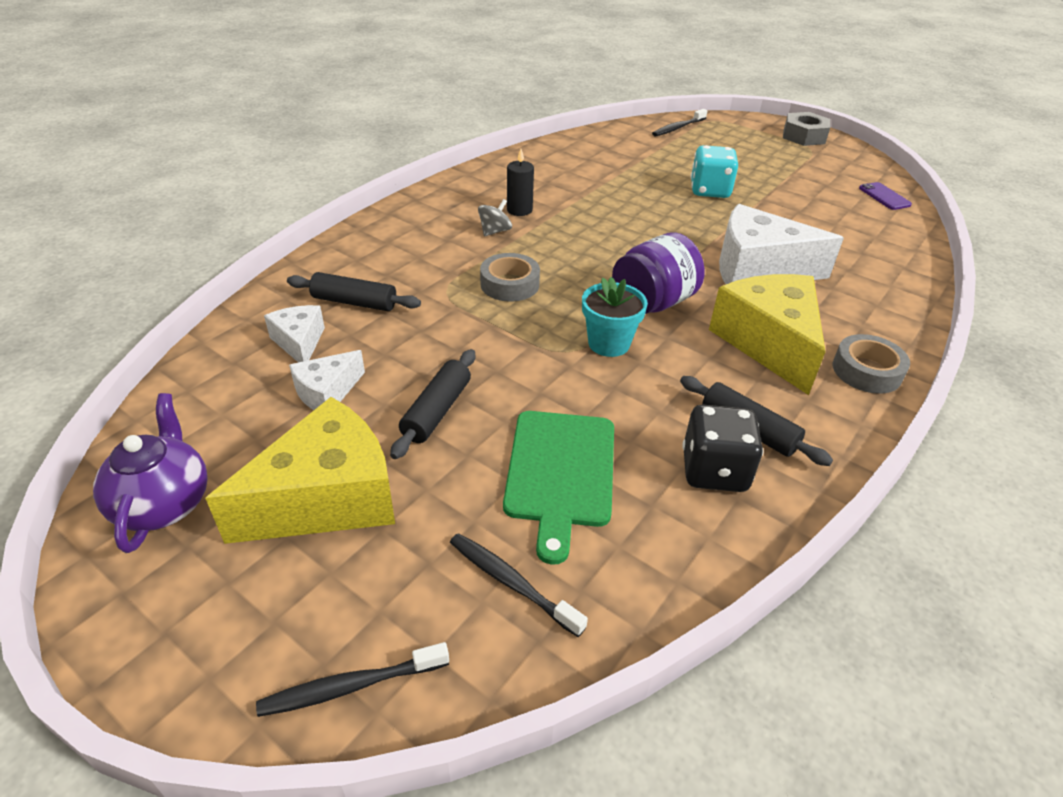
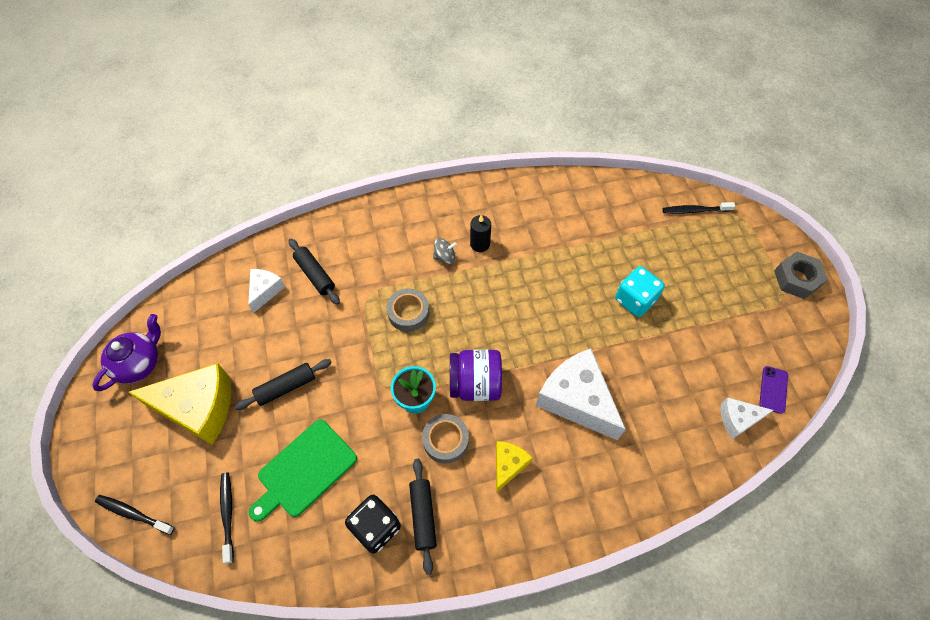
camera: 40 degrees right, 20 degrees up
white cheese [289,350,365,410] -> white cheese moved to [721,397,774,439]
yellow cheese [709,274,826,395] -> yellow cheese [496,441,533,493], size x0.52
grey tape [833,334,910,394] -> grey tape moved to [422,414,469,463]

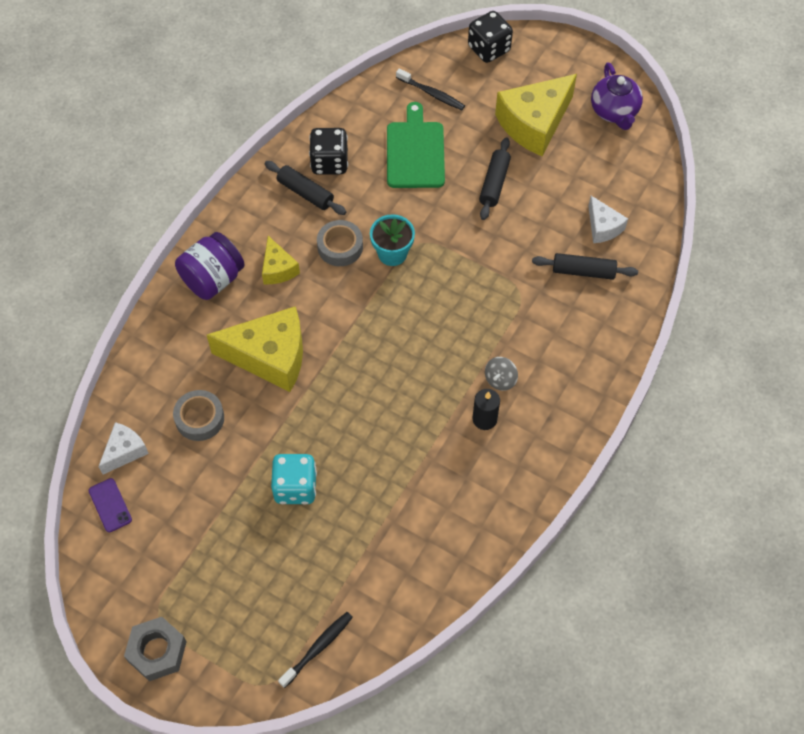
camera: 135 degrees right, 0 degrees up
black toothbrush [95,495,175,535] -> black dice [468,11,513,63]
grey tape [387,289,429,332] -> grey tape moved to [173,390,224,441]
purple jar [450,350,502,401] -> purple jar moved to [175,232,245,300]
white cheese [536,349,626,440] -> yellow cheese [207,306,303,392]

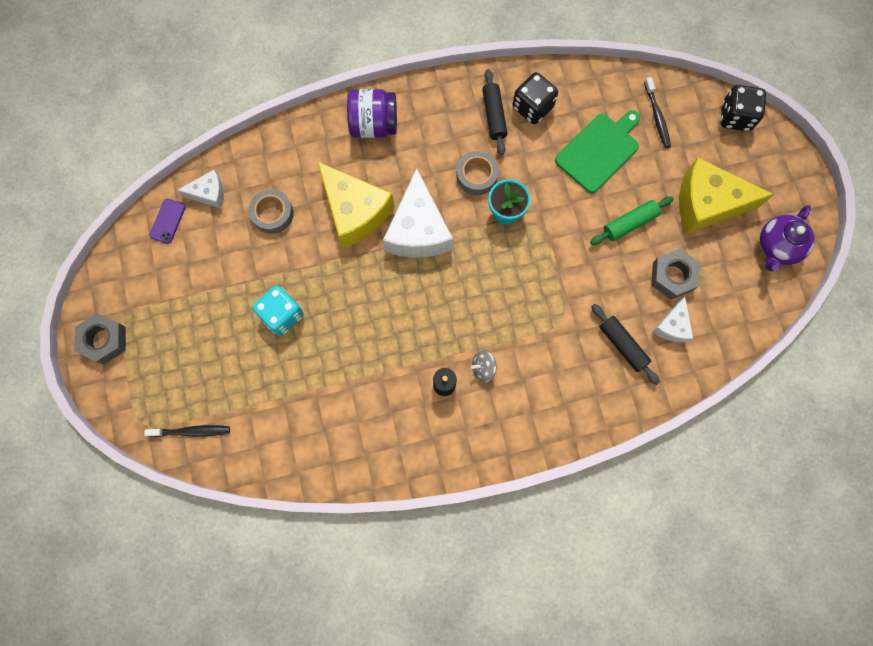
camera: 45 degrees right, 15 degrees up
yellow cheese [262,236,300,284] -> none
black rolling pin [479,137,511,220] -> green rolling pin [590,196,674,245]
none -> white cheese [383,168,453,258]
none -> grey nut [651,249,700,300]

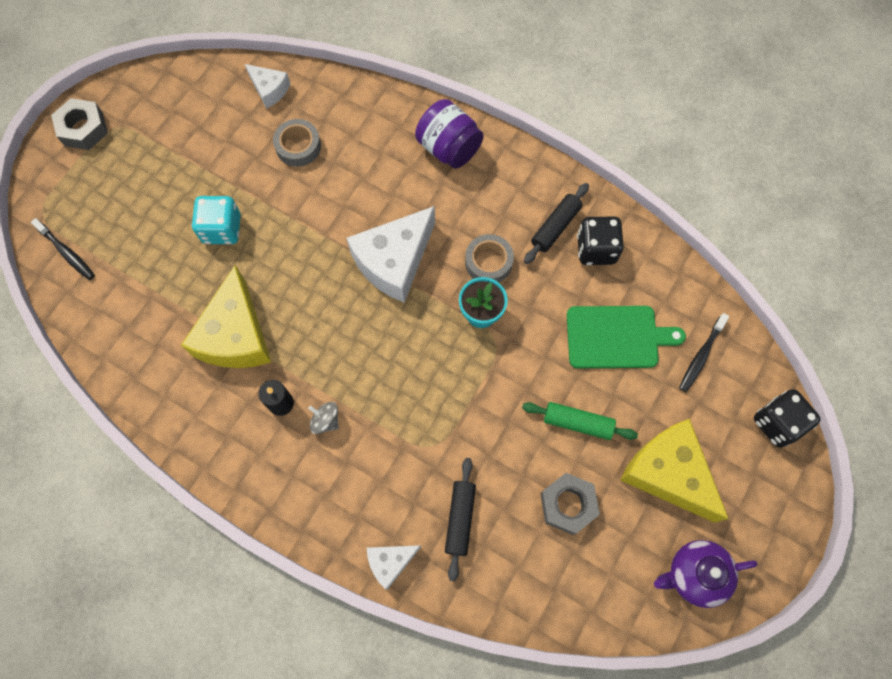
camera: 45 degrees right, 5 degrees down
purple phone [149,199,186,244] -> none
yellow cheese [317,161,394,248] -> yellow cheese moved to [181,265,271,368]
white cheese [653,297,693,342] -> white cheese moved to [367,545,421,590]

